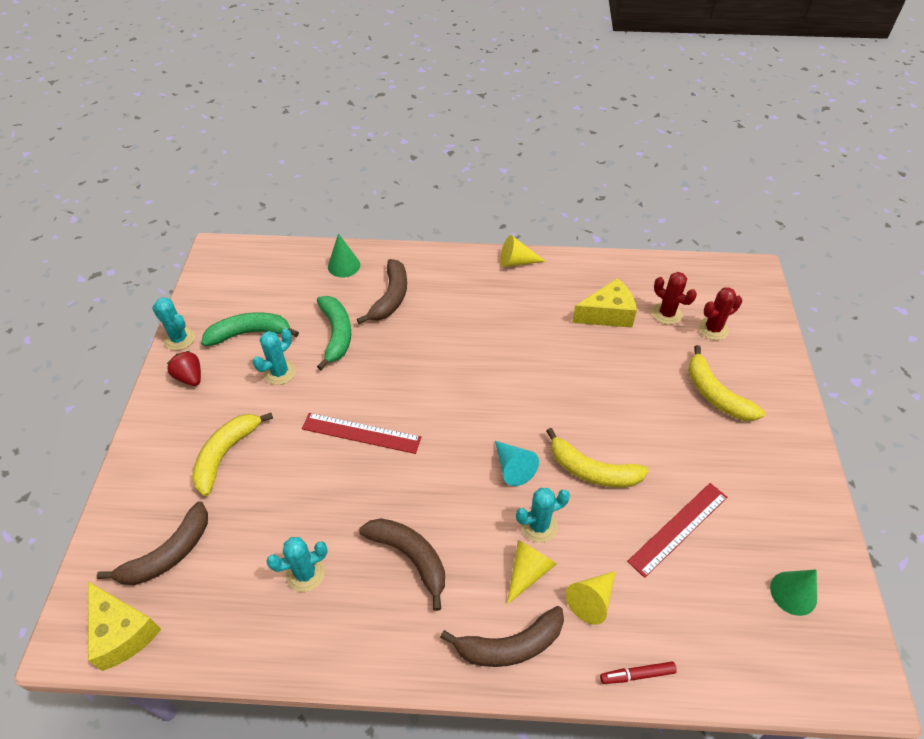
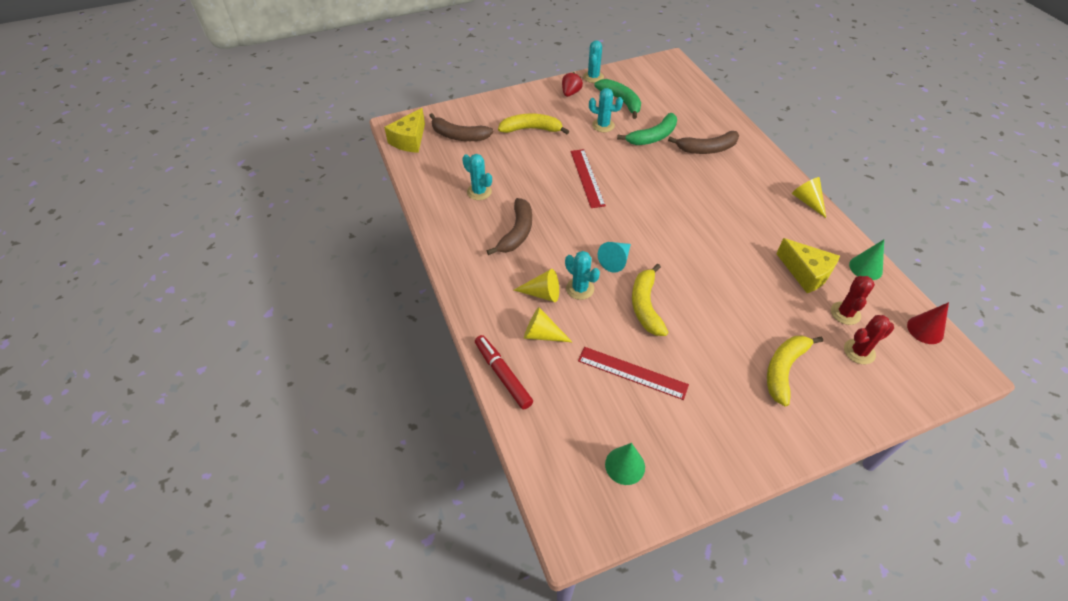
camera: 65 degrees right, 0 degrees up
green cone [328,233,360,277] -> green cone moved to [849,240,884,280]
brown banana [440,606,564,667] -> none
red marker [600,662,677,684] -> red marker [475,335,533,410], size x1.63
red cactus [698,287,742,340] -> red cactus turned 60 degrees counterclockwise [844,315,894,364]
none -> red cone [907,302,949,344]

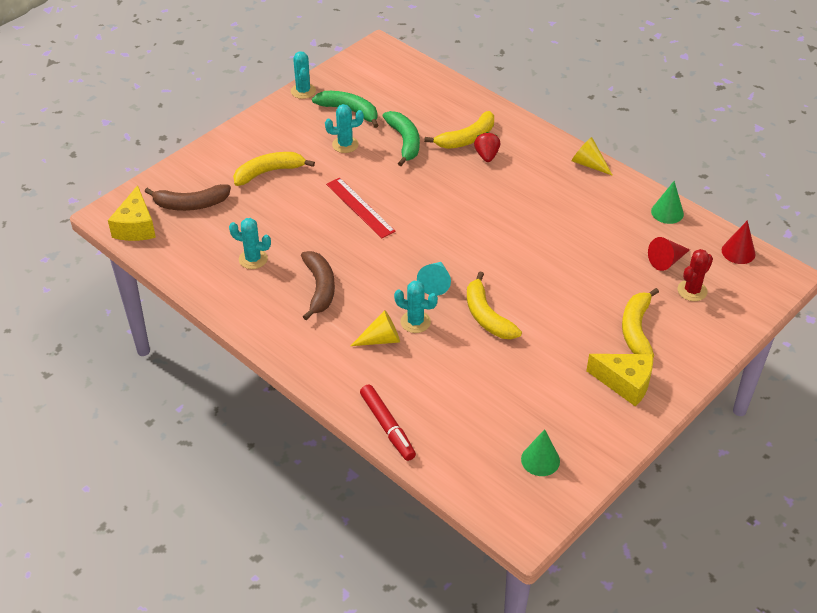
camera: 25 degrees left, 5 degrees down
red marker [475,335,533,410] -> red marker turned 150 degrees counterclockwise [360,384,416,461]
yellow cone [524,307,572,342] -> none
red strawberry [562,72,583,97] -> red strawberry moved to [474,132,500,162]
red ruler [578,347,689,400] -> none
green banana [617,113,677,145] -> green banana turned 45 degrees counterclockwise [383,111,420,166]
brown banana [668,131,739,154] -> yellow banana [424,111,494,149]
yellow cheese [776,238,840,293] -> yellow cheese moved to [586,354,653,407]
red cactus [831,276,875,325] -> red cone [648,237,690,271]

